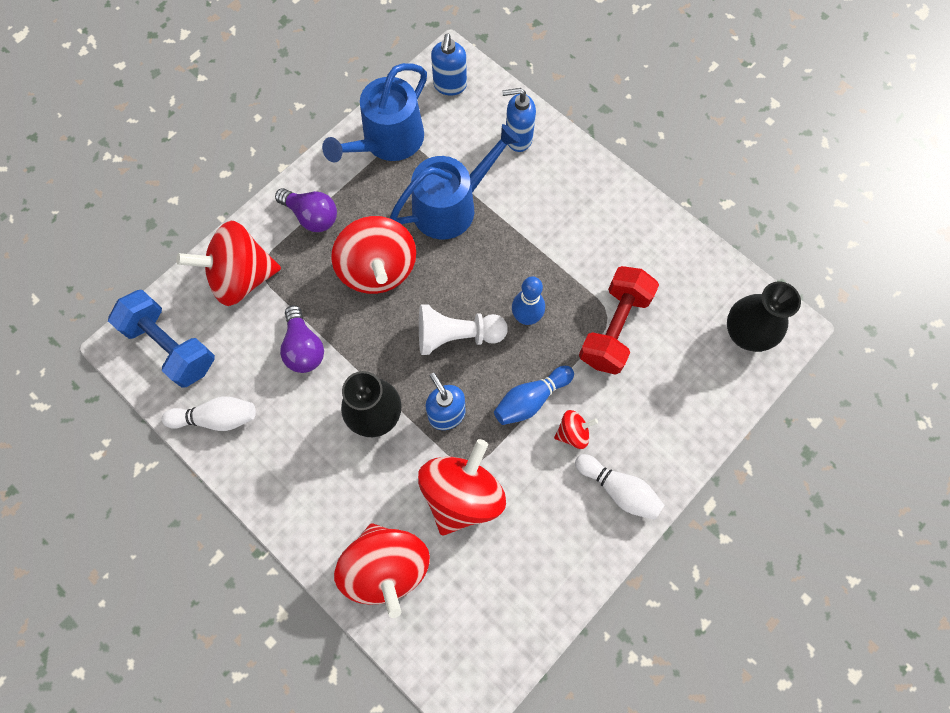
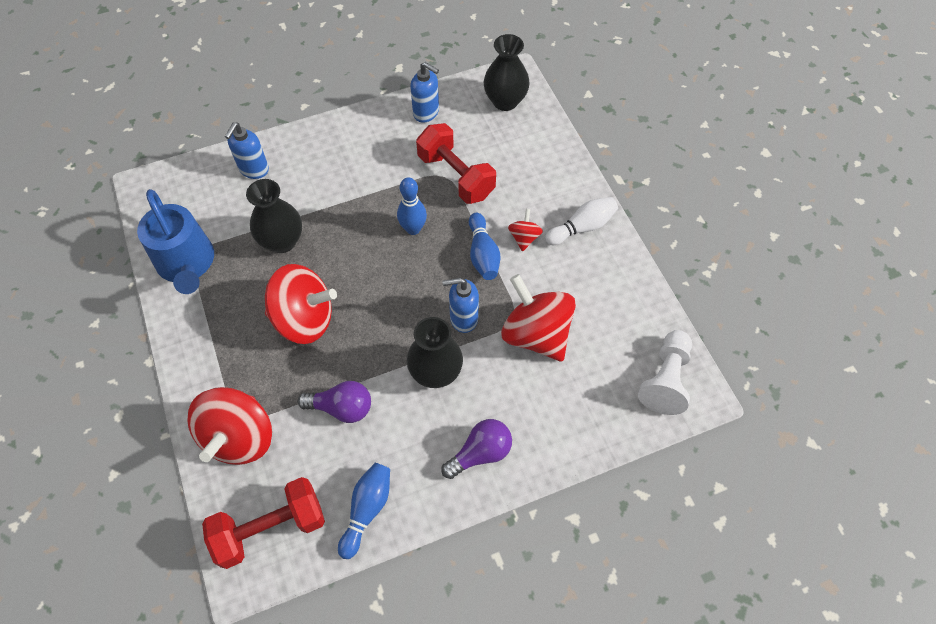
camera: 65 degrees left, 10 degrees down
blue dumbbell [108,290,215,388] -> red dumbbell [202,477,325,569]
white bowling pin [162,396,256,431] -> blue bowling pin [338,463,390,559]
purple light bulb [275,188,337,232] -> purple light bulb moved to [441,419,512,479]
red spinning top [334,523,430,618] -> none
blue watering can [390,124,520,240] -> black vase [246,179,302,253]
white pawn [419,304,508,355] -> white pawn moved to [638,330,692,415]
blue soap dispenser [431,34,467,96] -> blue soap dispenser moved to [410,62,439,123]

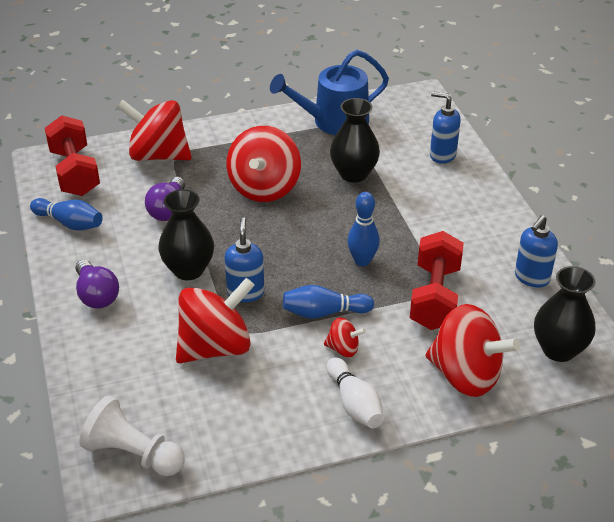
camera: 95 degrees right, 20 degrees down
red dumbbell [416,123,496,204] -> red dumbbell turned 45 degrees counterclockwise [410,231,464,330]
none -> red spinning top [426,304,520,397]

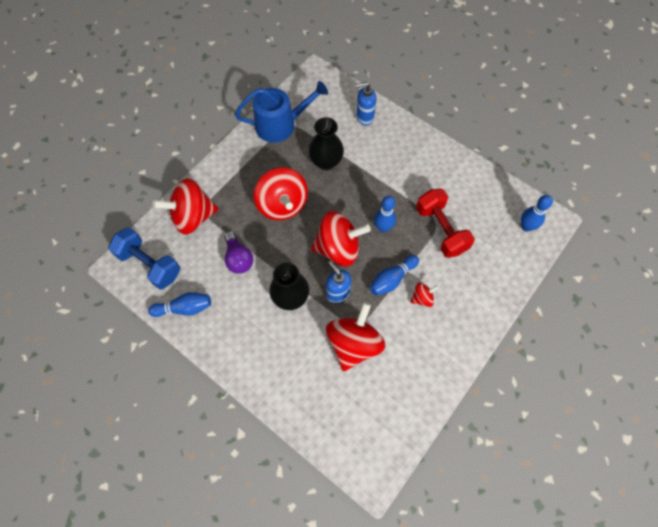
camera: 35 degrees left, 25 degrees up
red dumbbell [45,115,100,196] -> blue dumbbell [108,227,180,290]
purple light bulb [76,260,119,309] -> none
white pawn [80,396,185,476] -> none
blue watering can [270,50,389,135] -> blue watering can turned 135 degrees counterclockwise [235,81,328,143]
white bowling pin [326,357,384,428] -> none
red spinning top [426,304,520,397] -> red spinning top moved to [311,211,371,266]
blue soap dispenser [515,215,558,287] -> none
black vase [534,266,596,362] -> blue bowling pin [521,195,553,232]

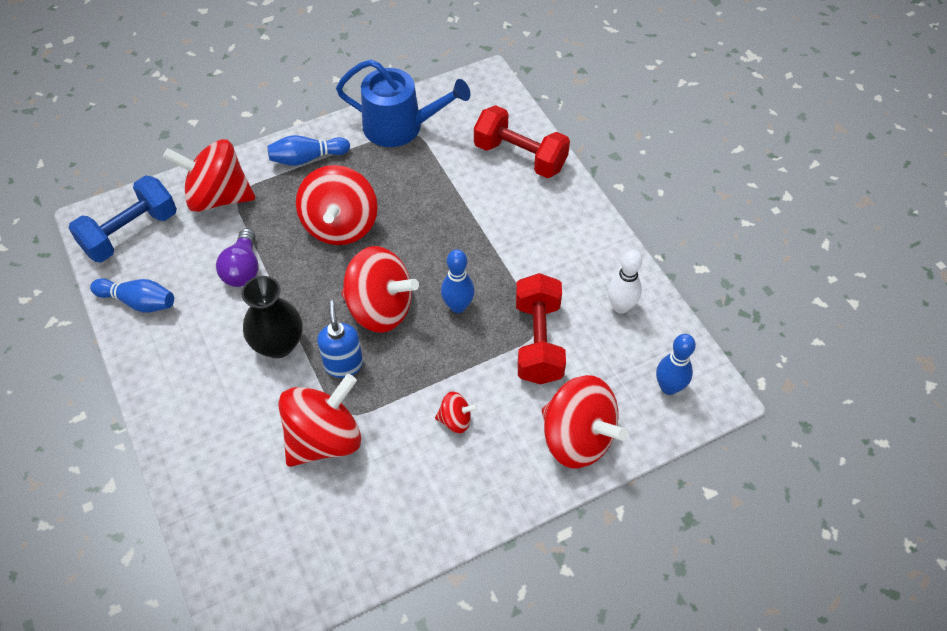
camera: 25 degrees right, 10 degrees down
blue dumbbell [108,227,180,290] -> blue dumbbell turned 75 degrees clockwise [69,175,177,262]
black vase [308,117,344,170] -> none
blue soap dispenser [355,82,376,126] -> red dumbbell [474,105,570,178]
blue bowling pin [370,255,419,296] -> blue bowling pin moved to [267,135,350,166]
none -> red spinning top [542,375,627,468]
none -> white bowling pin [608,250,642,313]

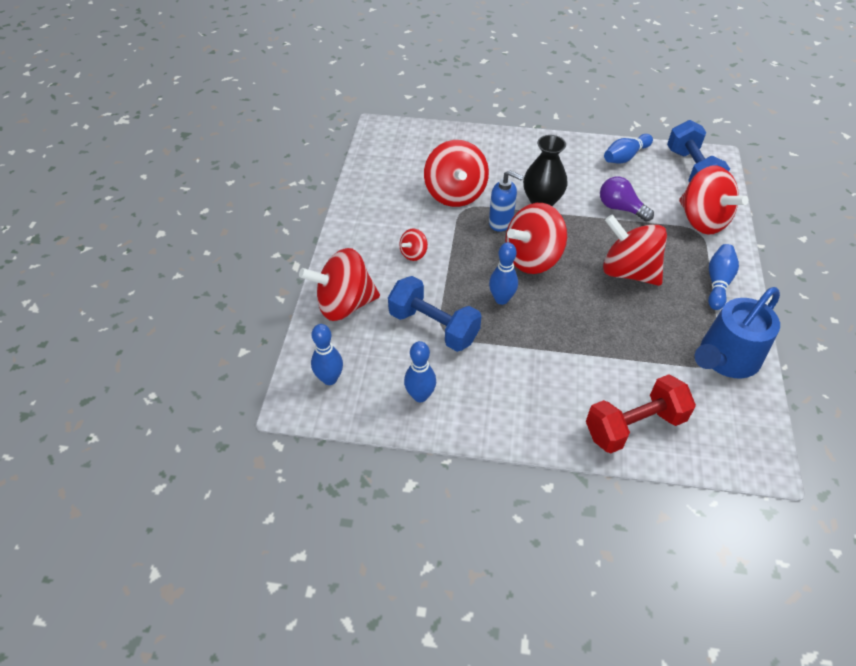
camera: 125 degrees right, 5 degrees down
red spinning top [163,139,255,212] -> red spinning top turned 105 degrees clockwise [679,165,748,234]
red dumbbell [516,273,566,385] -> blue dumbbell [388,276,481,352]
white bowling pin [608,250,642,313] -> blue bowling pin [404,341,436,402]

